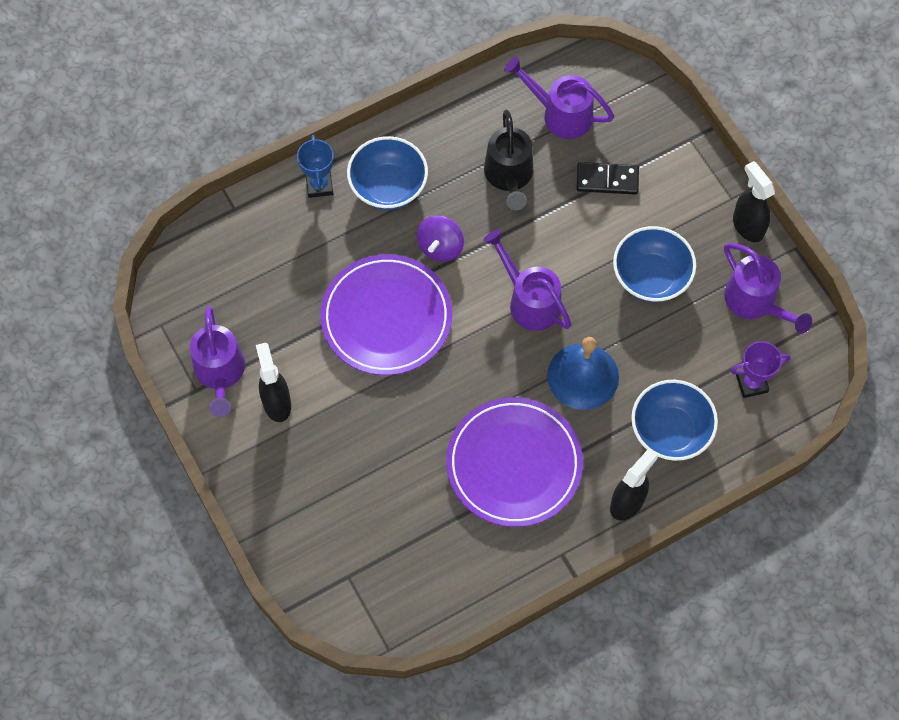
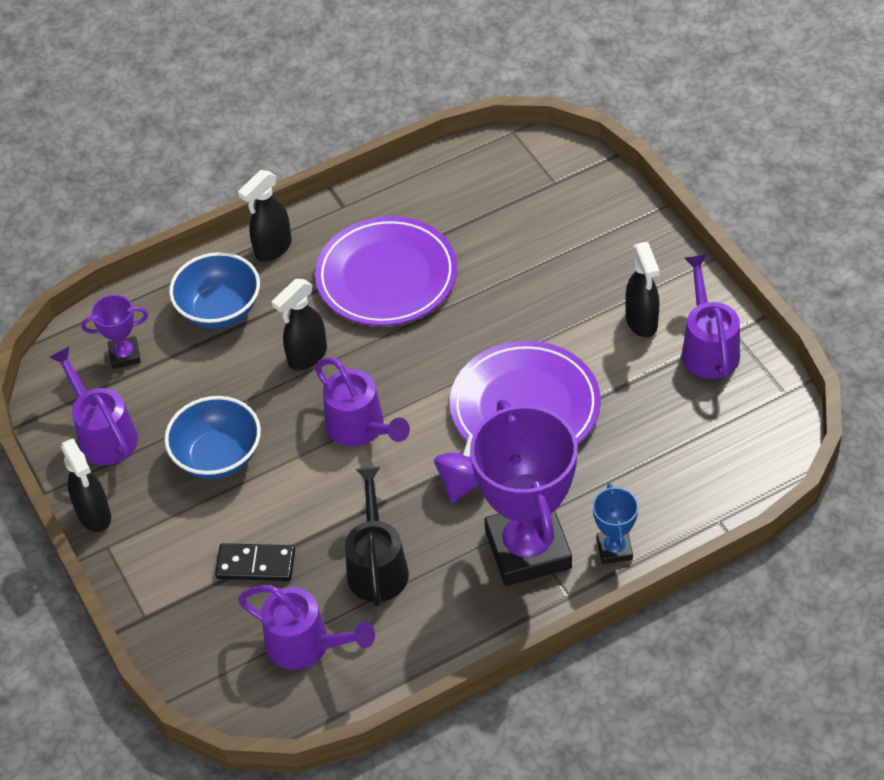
camera: 175 degrees left, 15 degrees down
blue bowl [347,136,428,210] -> purple trophy [470,400,577,586]
blue bell [547,337,619,410] -> black spray bottle [272,279,327,370]

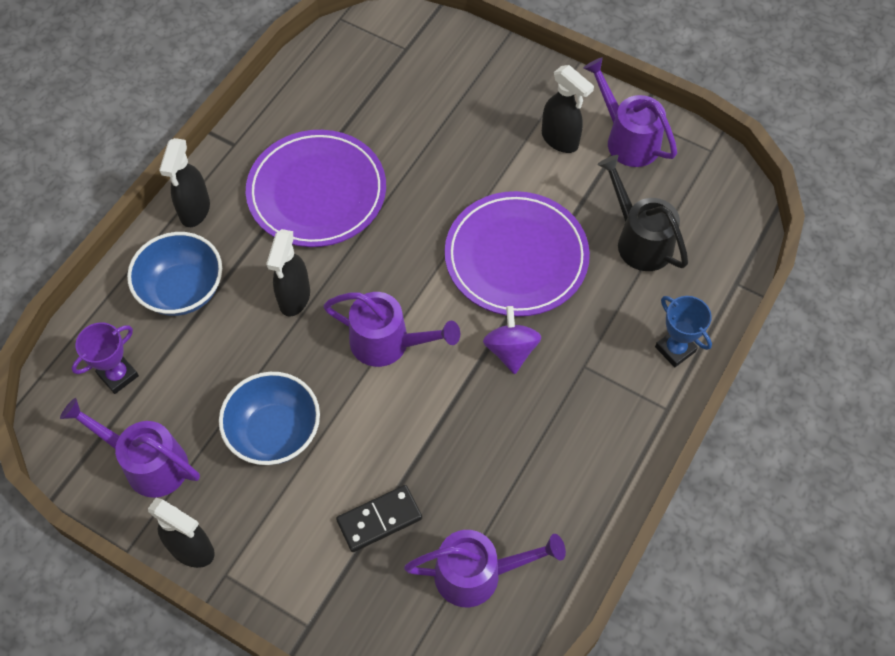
camera: 35 degrees left, 10 degrees up
black watering can [345,467,409,606] -> black watering can moved to [597,155,688,271]
purple trophy [470,400,577,586] -> none

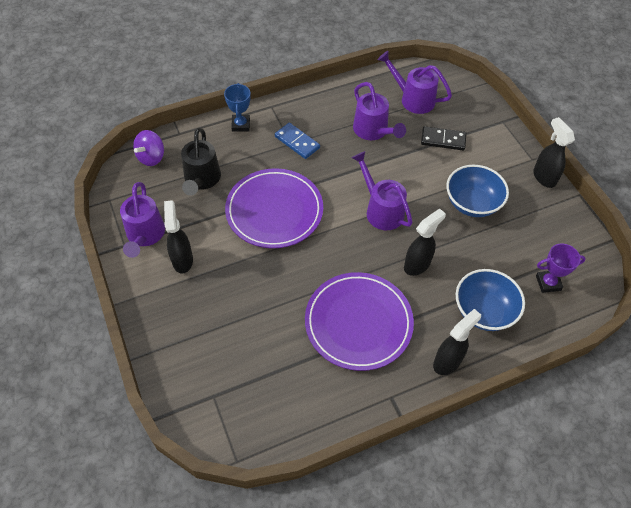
camera: 145 degrees left, 5 degrees down
purple watering can [60,398,200,498] -> purple watering can moved to [353,82,406,140]
purple spinning top [483,306,541,374] -> purple spinning top moved to [133,130,164,166]
none -> blue domino [275,123,320,159]

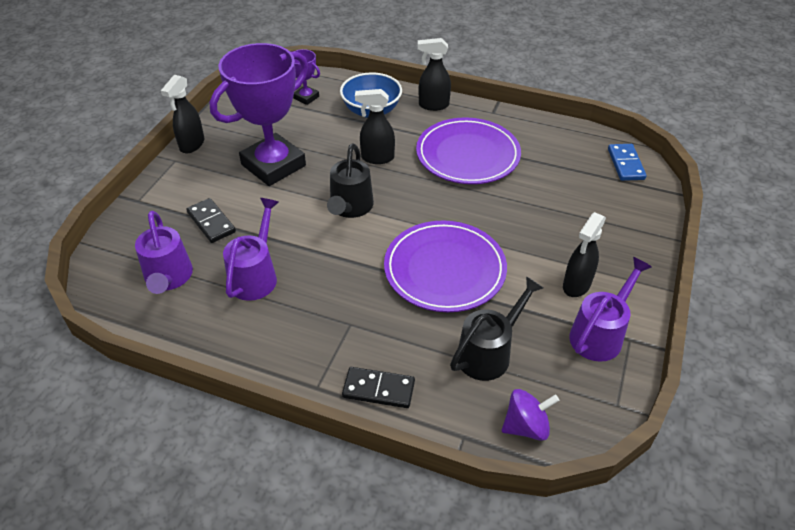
camera: 135 degrees left, 10 degrees down
blue trophy [224,83,251,132] -> black domino [342,367,415,408]
blue domino [275,123,320,159] -> blue domino moved to [608,144,647,181]
purple watering can [352,151,413,230] -> black watering can [327,143,374,218]
blue bowl [446,165,509,217] -> purple trophy [210,43,308,186]

